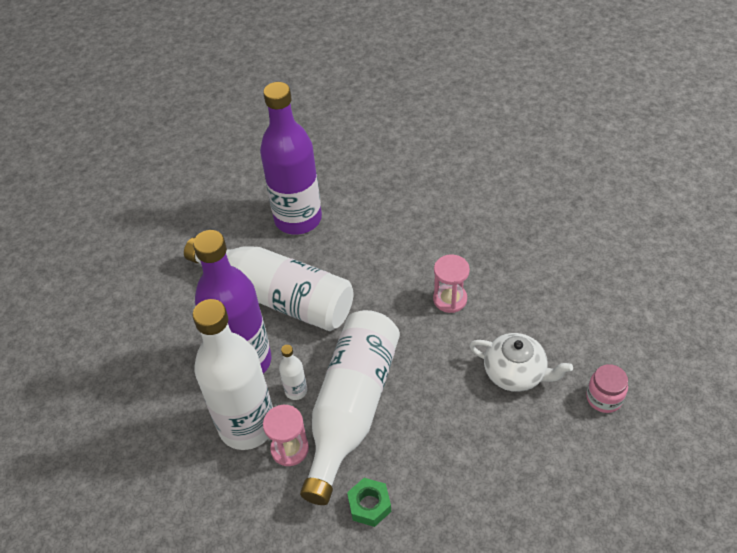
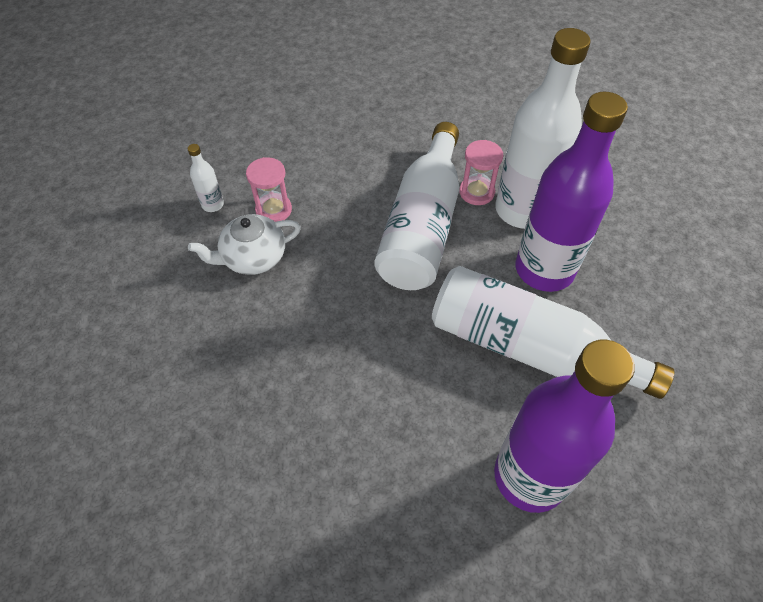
camera: 175 degrees right, 5 degrees up
white bottle [279,345,307,400] -> white bottle moved to [188,144,224,212]
green nut [347,478,391,527] -> none
pink hourglass [433,254,470,313] -> pink hourglass moved to [246,157,292,222]
white teapot [469,333,573,392] -> white teapot turned 45 degrees counterclockwise [188,214,301,275]
pink jar [586,364,628,413] -> none

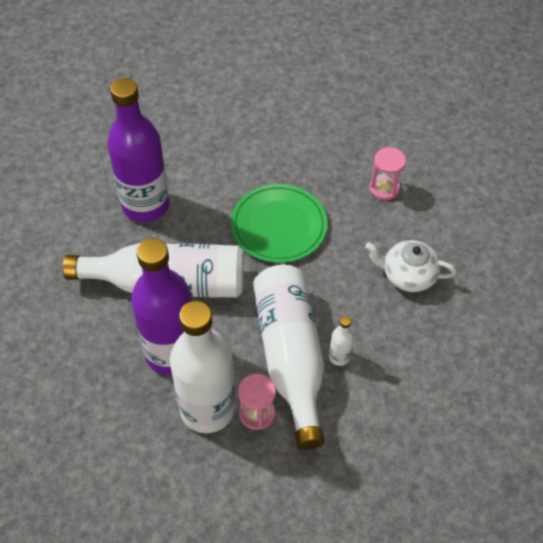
camera: 155 degrees right, 0 degrees up
white bottle [188,144,224,212] -> white bottle moved to [329,316,354,366]
white teapot [188,214,301,275] -> white teapot turned 120 degrees counterclockwise [365,240,457,292]
pink hourglass [246,157,292,222] -> pink hourglass moved to [369,147,406,200]
none -> green plate [231,184,327,263]

